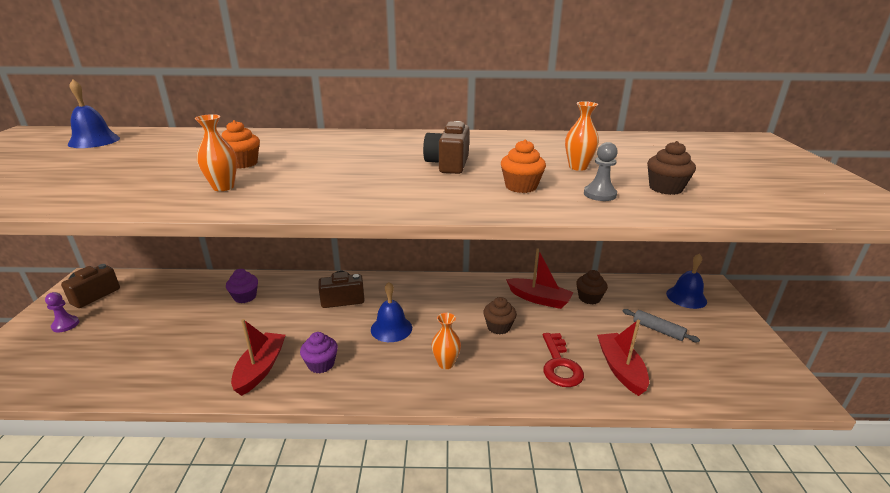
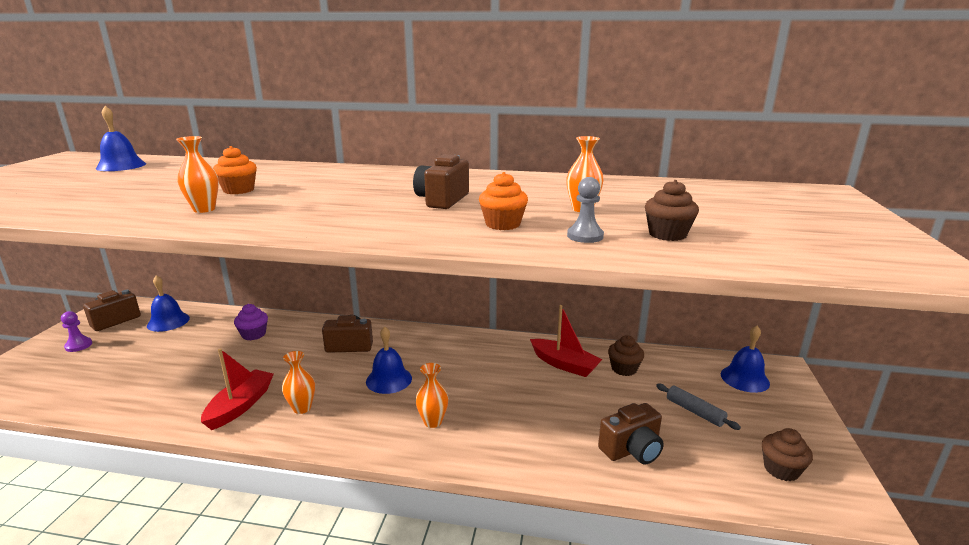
camera: 10 degrees right, 5 degrees down
purple cupcake [300,332,338,373] -> orange vase [282,351,315,414]
brown cupcake [483,297,517,335] -> brown cupcake moved to [762,428,813,482]
red key [543,333,584,387] -> none
red boat [597,320,649,396] -> brown camera [598,403,664,464]
none -> blue bell [147,275,190,332]

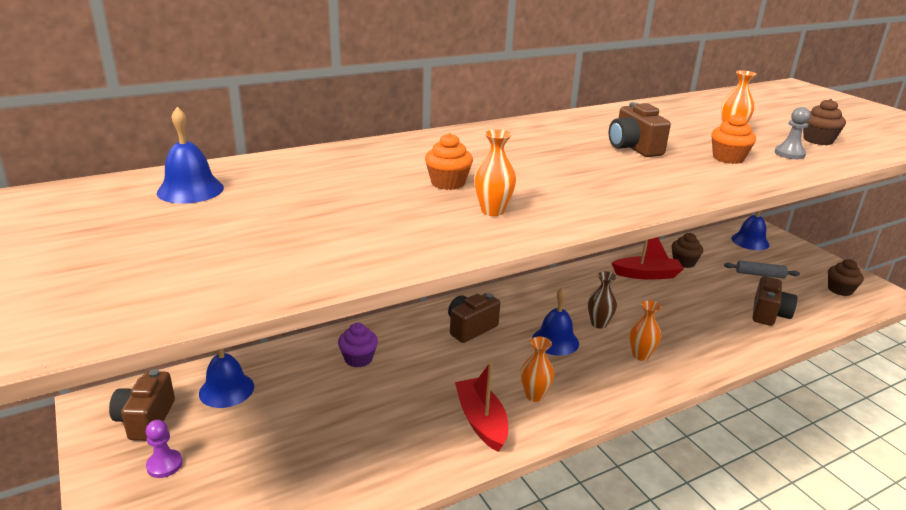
camera: 40 degrees left, 5 degrees up
none -> brown vase [588,271,617,329]

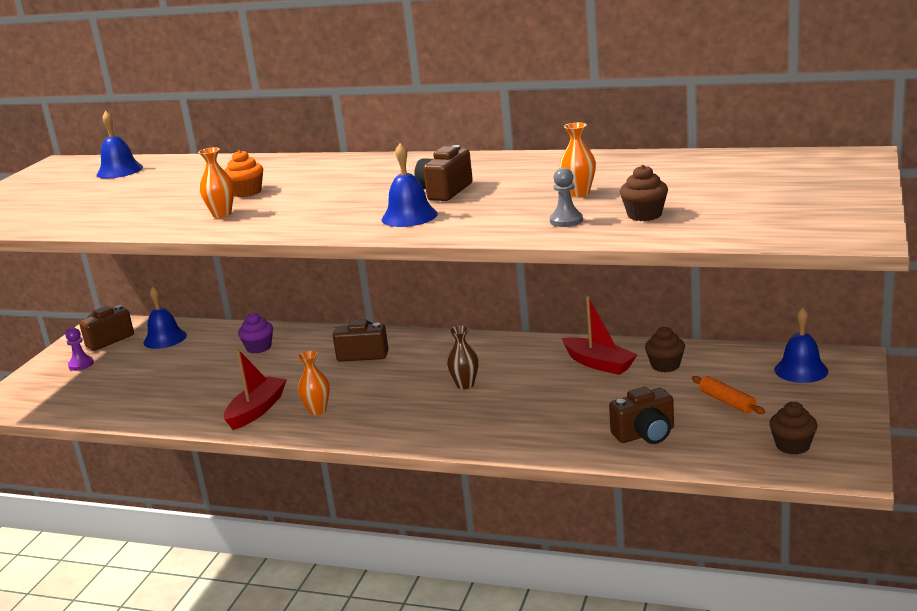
camera: 50 degrees right, 5 degrees down
blue bell [532,288,579,356] -> blue bell moved to [381,143,438,227]
orange vase [629,300,661,361] -> none
orange cupcake [711,114,756,164] -> none
grey rolling pin [724,260,800,279] -> orange rolling pin [692,376,765,414]

